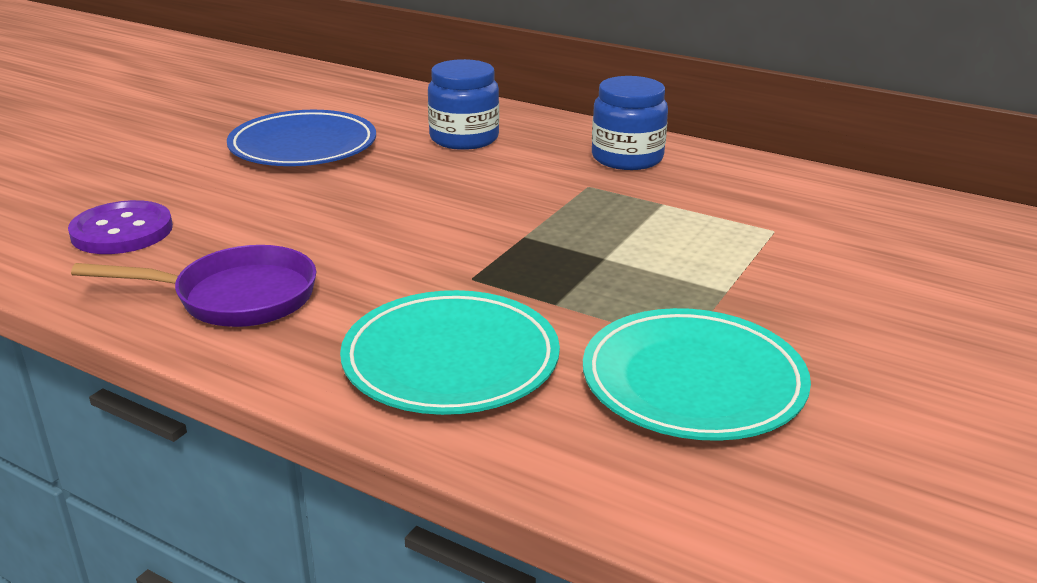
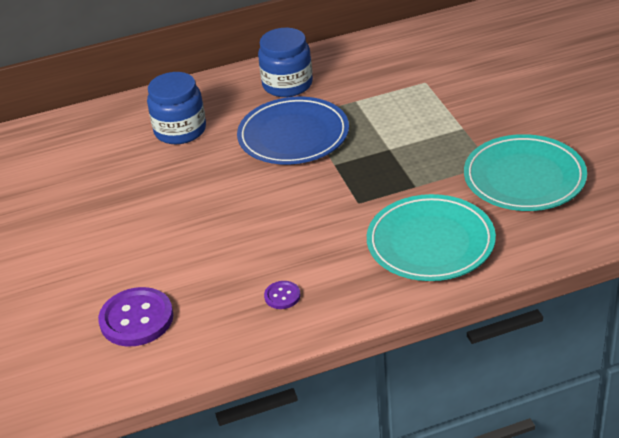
camera: 45 degrees left, 10 degrees up
purple pan [71,245,317,327] -> purple button [264,281,300,309]
blue plate [227,110,376,166] -> blue plate moved to [237,97,349,164]

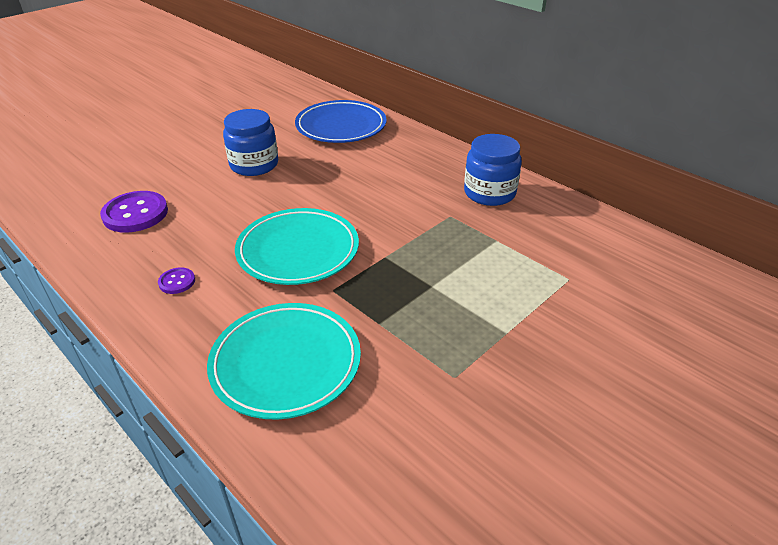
camera: 60 degrees right, 0 degrees up
blue jar [147,72,206,144] -> blue jar moved to [223,109,278,176]
blue plate [237,97,349,164] -> blue plate moved to [295,100,386,143]
turquoise plate [464,134,587,211] -> turquoise plate moved to [235,208,359,285]

